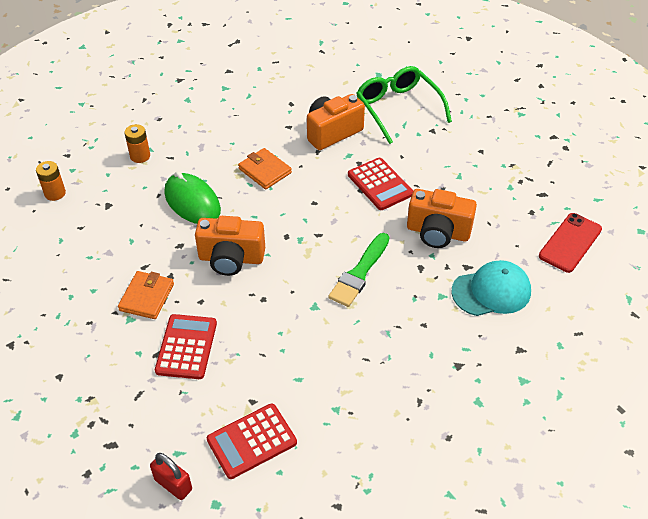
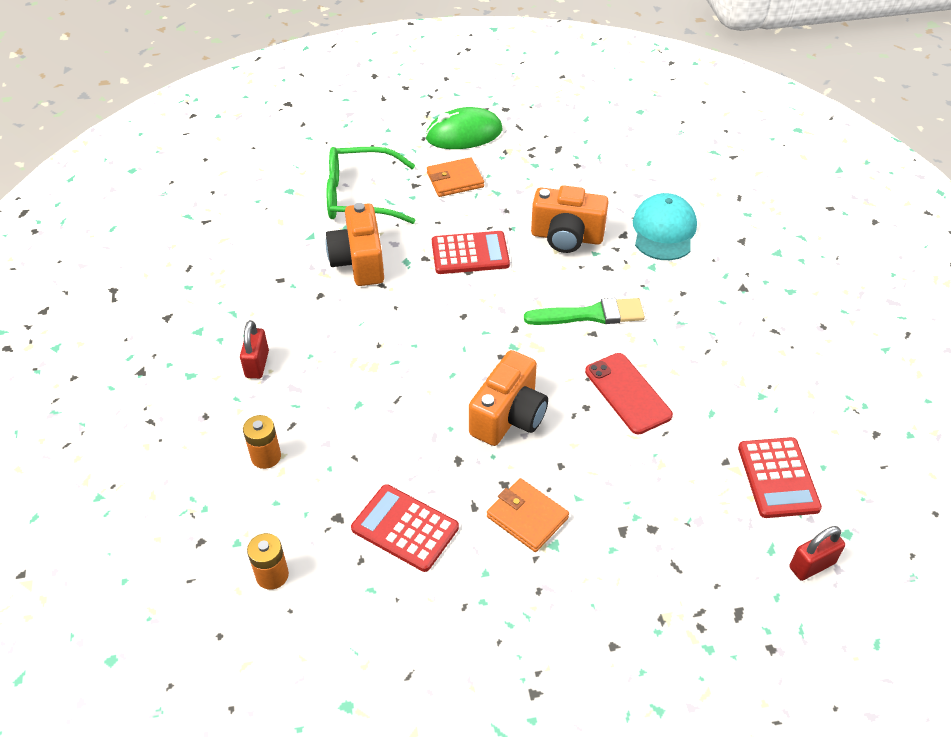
camera: 65 degrees left, 0 degrees up
red calculator [155,314,217,379] -> red calculator moved to [351,484,459,572]
green mouse [165,171,221,224] -> green mouse moved to [425,107,503,149]
orange wallet [238,148,292,189] -> orange wallet moved to [427,157,484,197]
green brush [328,233,389,307] -> green brush turned 60 degrees counterclockwise [524,298,645,325]
orange camera [407,189,477,248] -> orange camera turned 60 degrees clockwise [531,185,609,253]
red phone [539,213,602,273] -> red phone moved to [585,353,673,434]
none -> red padlock [240,320,269,379]

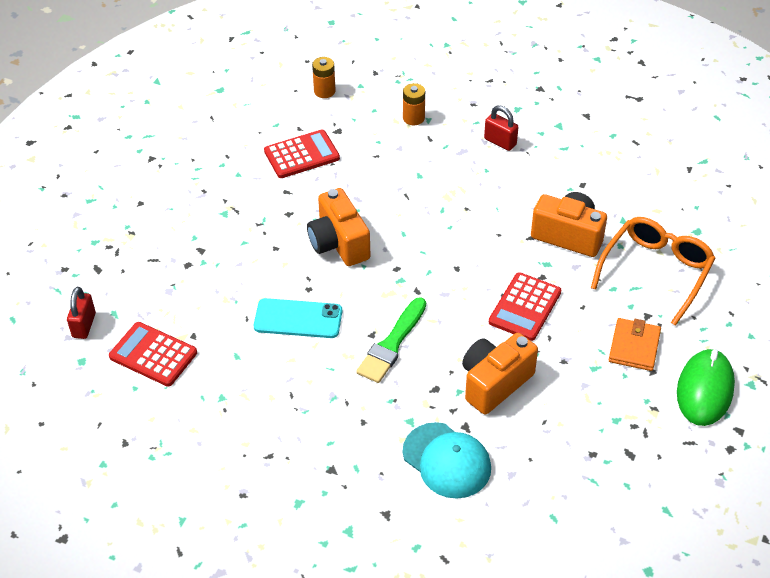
camera: 125 degrees right, 0 degrees up
green glasses [327,147,415,224] -> orange glasses [591,217,716,326]
orange wallet [487,478,569,552] -> none
red phone [585,353,673,434] -> turquoise phone [254,298,342,338]

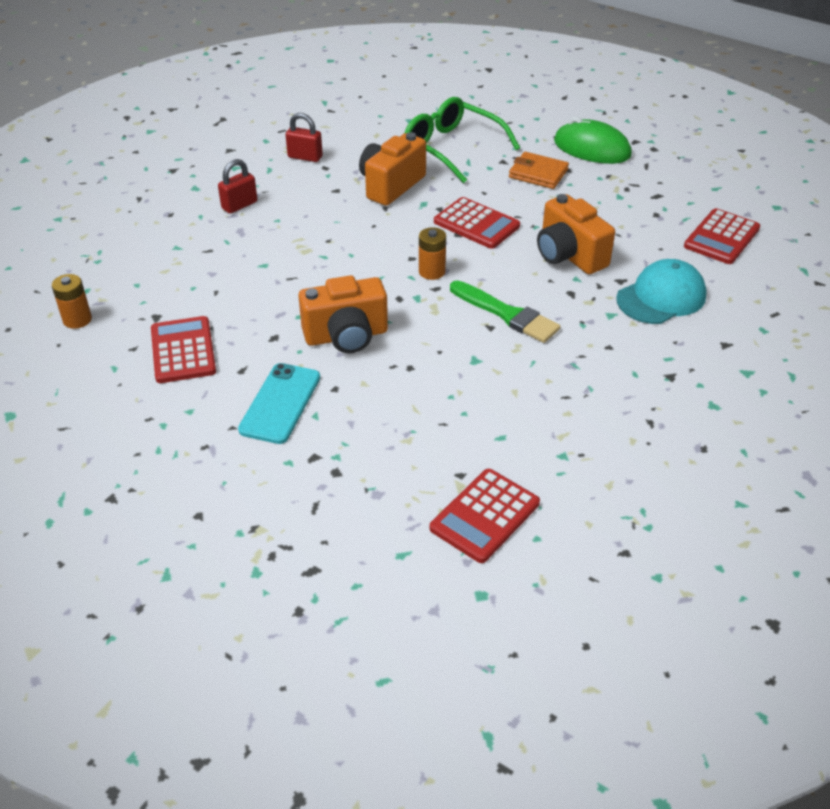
camera: 80 degrees left, 5 degrees down
red padlock [67,287,96,339] -> red padlock moved to [286,113,323,162]
turquoise phone [254,298,342,338] -> turquoise phone moved to [238,363,320,444]
orange battery [403,83,425,125] -> orange battery moved to [419,227,446,280]
orange glasses [591,217,716,326] -> green glasses [405,97,520,183]
none -> red calculator [684,208,760,264]

